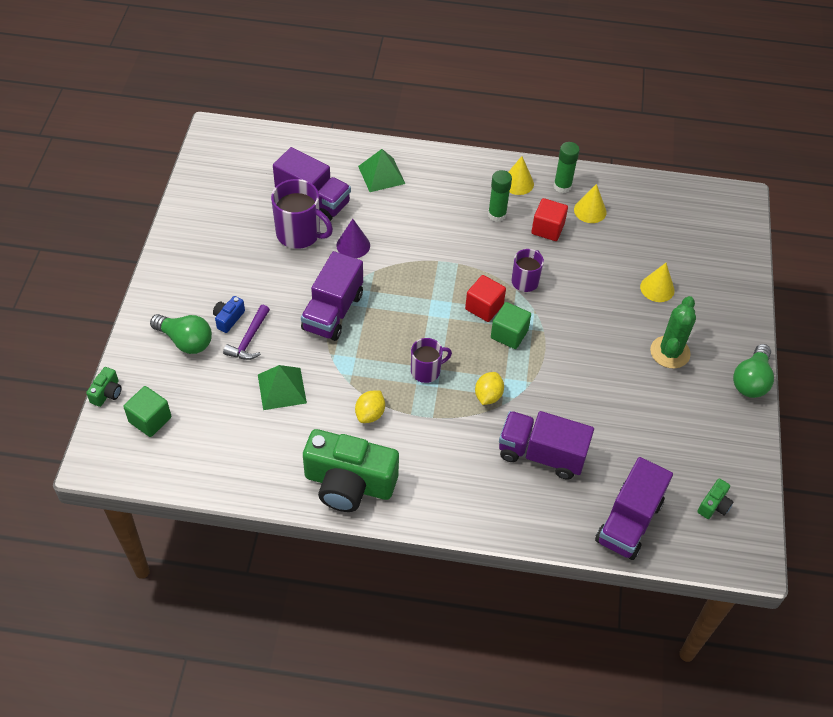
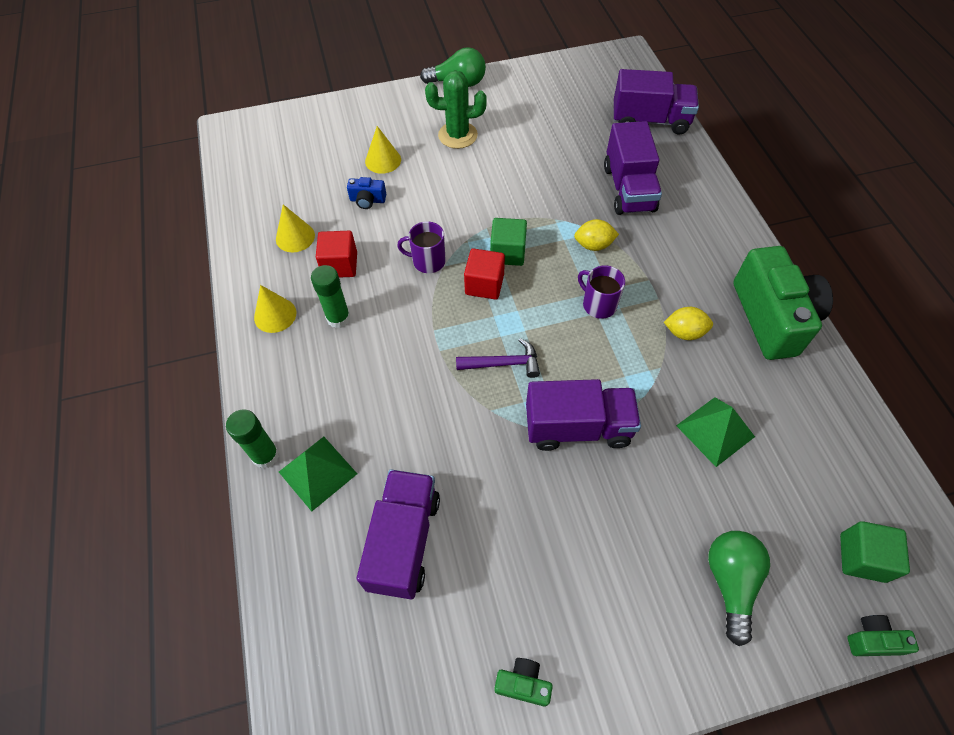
camera: 110 degrees left, 5 degrees up
blue camera [213,296,245,333] -> blue camera moved to [347,177,387,209]
purple hammer [223,305,270,360] -> purple hammer moved to [456,338,540,378]
purple mug [271,179,333,249] -> none
purple cone [337,219,370,258] -> none
green glue stick [554,142,580,193] -> green glue stick moved to [226,409,279,468]
green camera [697,479,734,519] -> green camera moved to [494,658,553,706]

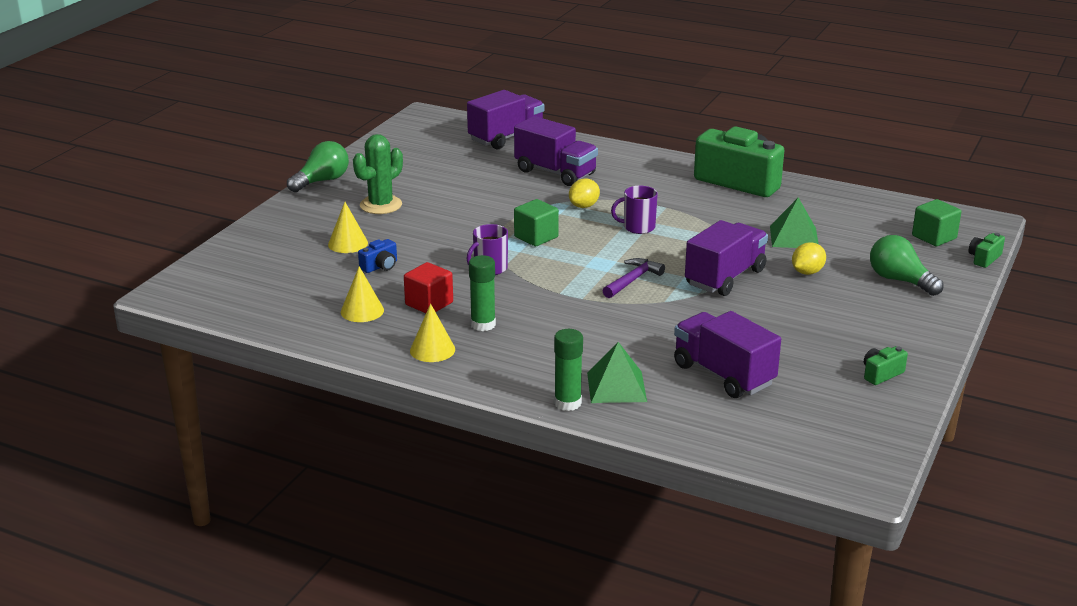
camera: 50 degrees left, 30 degrees down
red cube [464,248,505,300] -> none
yellow lemon [664,307,713,340] -> yellow lemon moved to [792,242,826,275]

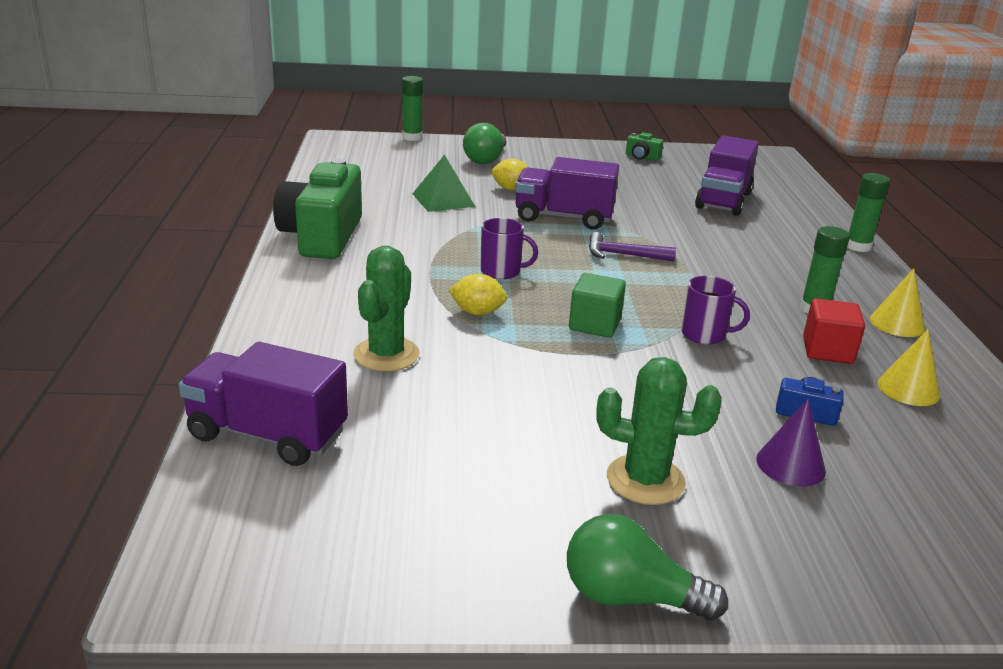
camera: 120 degrees left, 0 degrees up
yellow cone [328,202,368,253] -> purple cone [756,399,826,487]
purple truck [514,116,598,186] -> green cactus [353,246,420,371]
green pyramid [587,342,647,403] -> none
purple mug [611,186,658,234] -> purple mug turned 45 degrees counterclockwise [480,218,538,279]
green cube [912,199,961,246] -> none
green camera [969,233,1005,268] -> green glue stick [402,76,423,141]

